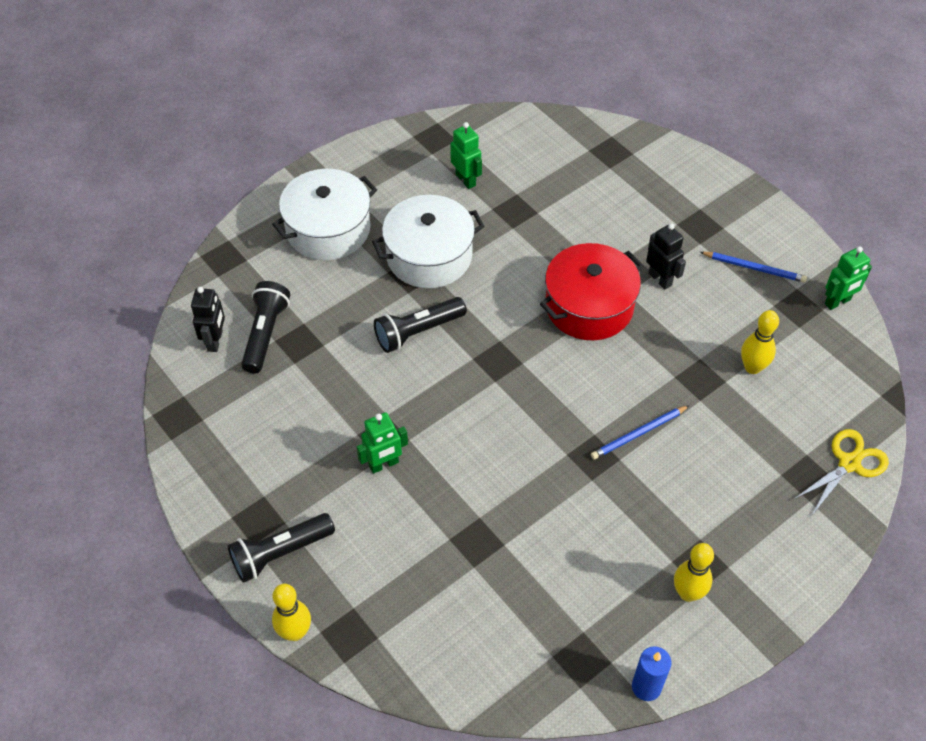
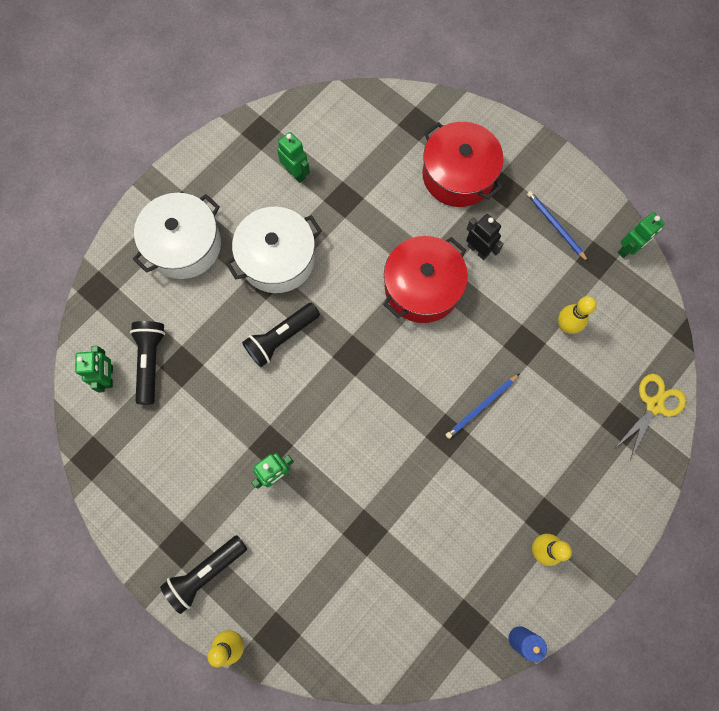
camera: 10 degrees left, 20 degrees up
black robot [191,287,225,352] -> green robot [75,346,113,393]
blue pencil [700,252,807,283] -> blue pencil turned 135 degrees counterclockwise [527,191,588,262]
none -> red pot [423,122,504,207]

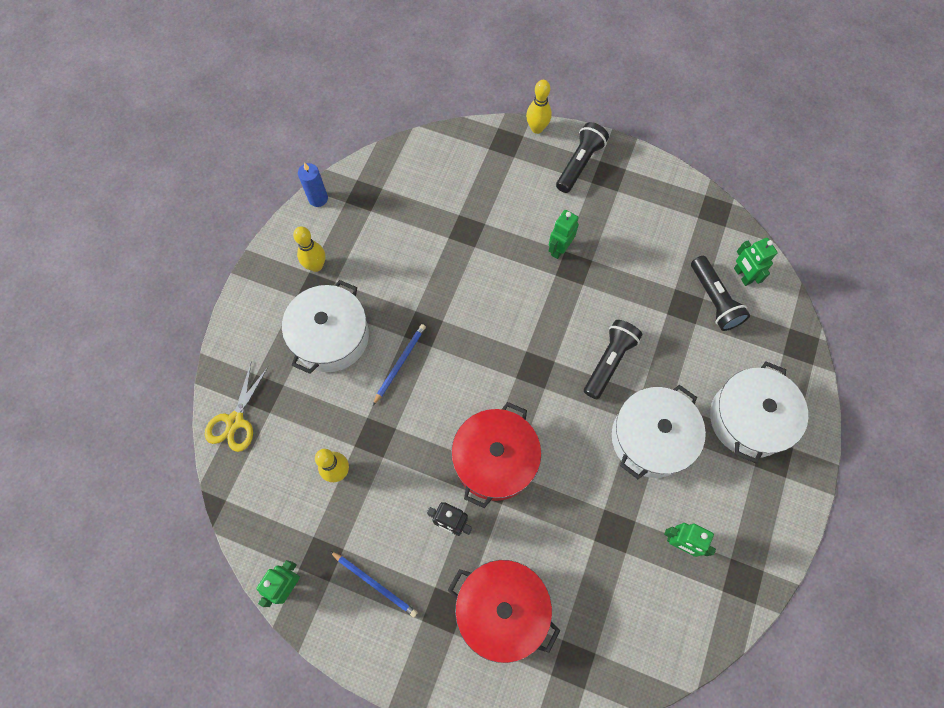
camera: 160 degrees right, 5 degrees down
none -> white pot [282,280,369,374]

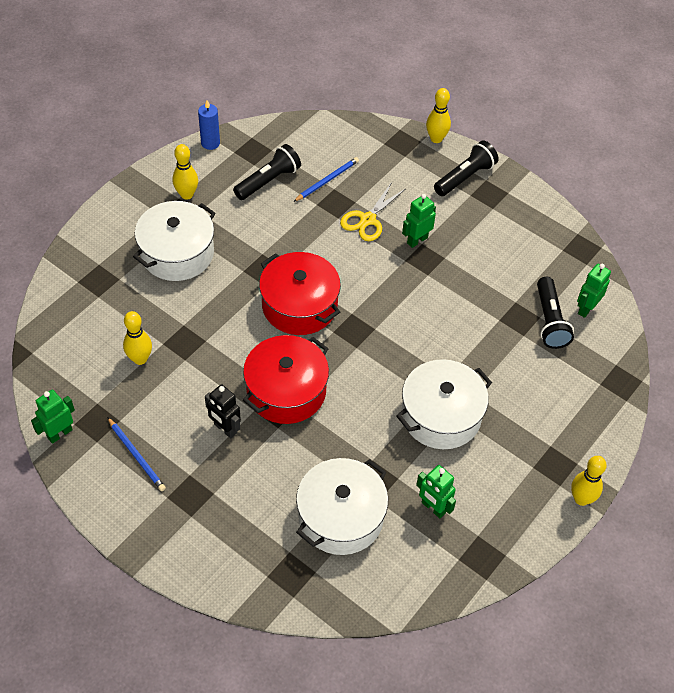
camera: 15 degrees right, 15 degrees down
yellow scissors [205,363,268,452] -> yellow scissors moved to [340,182,405,241]
blue pencil [373,324,426,405] -> blue pencil moved to [293,157,359,202]
red pot [448,560,560,663] -> red pot moved to [259,252,341,335]
black flashlight [584,320,642,399] -> black flashlight moved to [233,144,301,200]
white pot [710,361,808,463] -> white pot moved to [296,458,388,555]
green robot [734,238,778,286] -> green robot turned 45 degrees clockwise [577,264,611,318]
none -> yellow bowling pin [571,456,607,506]

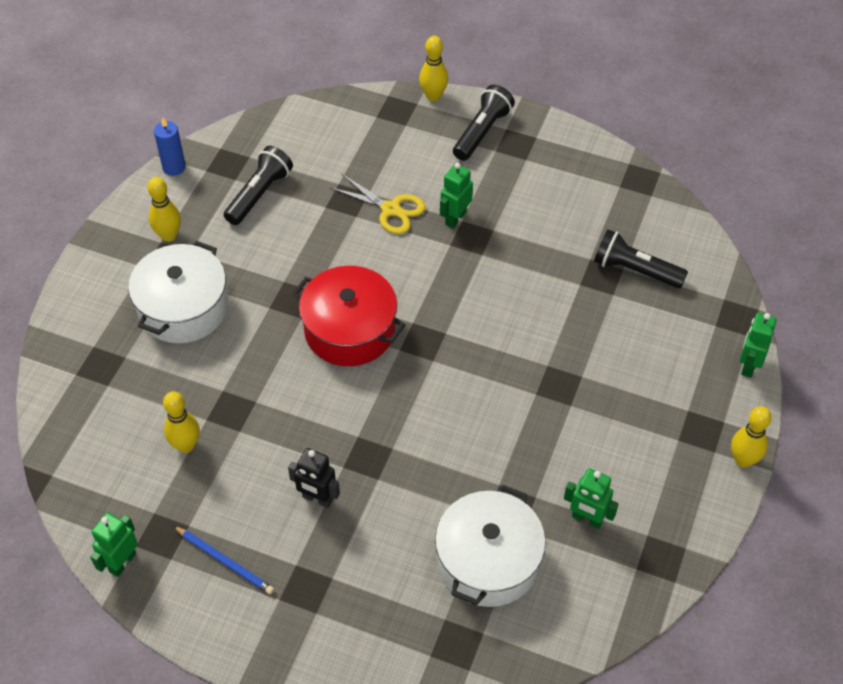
camera: 15 degrees left, 0 degrees up
red pot [243,335,329,424] -> none
blue pencil [293,157,359,202] -> none
yellow scissors [340,182,405,241] -> yellow scissors turned 75 degrees counterclockwise [331,174,426,234]
white pot [396,359,492,449] -> none
black flashlight [537,277,574,349] -> black flashlight turned 135 degrees clockwise [594,230,688,288]
green robot [577,264,611,318] -> green robot moved to [740,313,777,378]

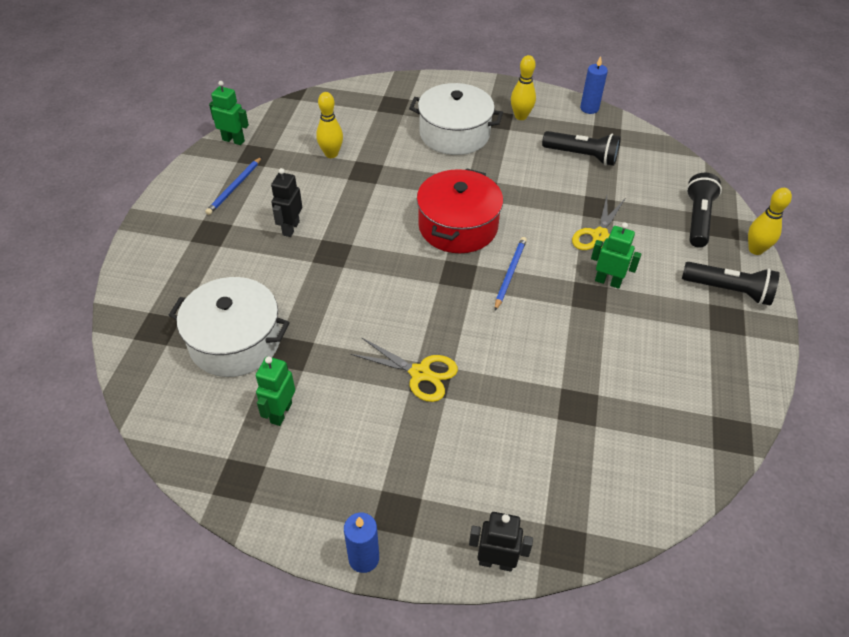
camera: 80 degrees right, 5 degrees down
black flashlight [594,230,688,288] -> black flashlight moved to [686,173,722,248]
yellow bowling pin [731,406,772,468] -> blue candle [344,513,379,573]
green robot [740,313,777,378] -> black robot [469,512,533,572]
none -> yellow scissors [351,337,458,402]
none -> blue pencil [495,237,527,311]

